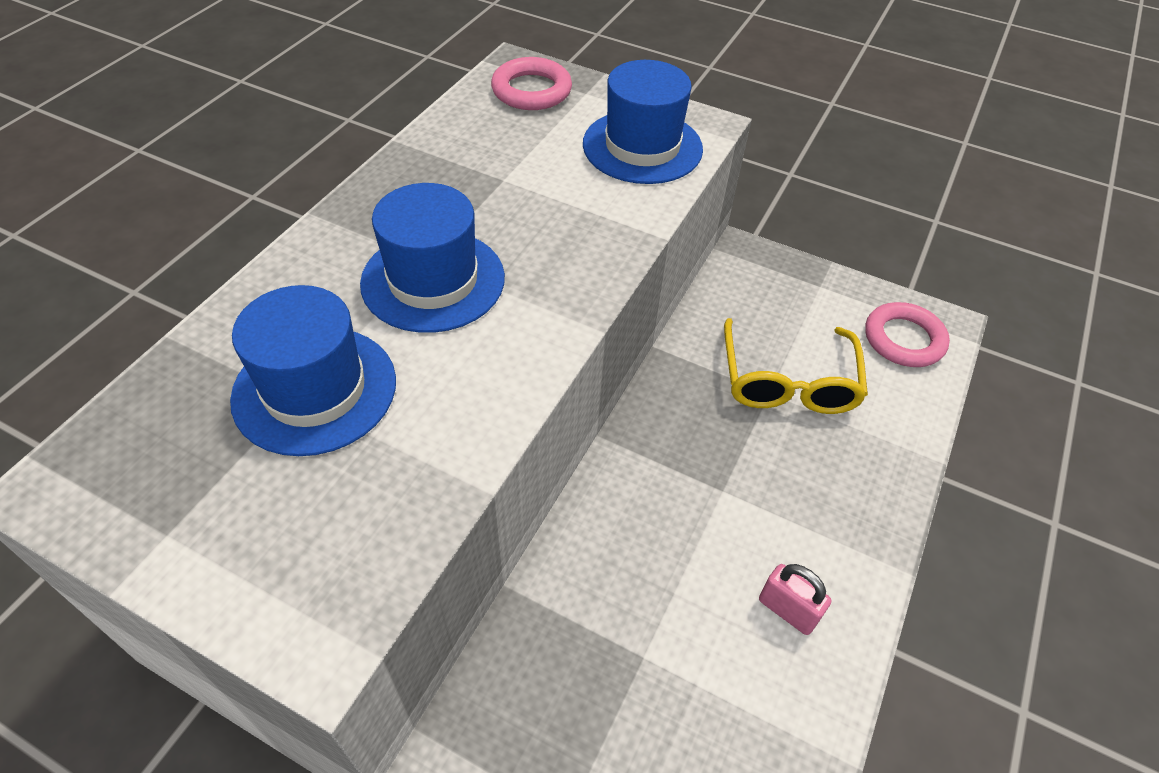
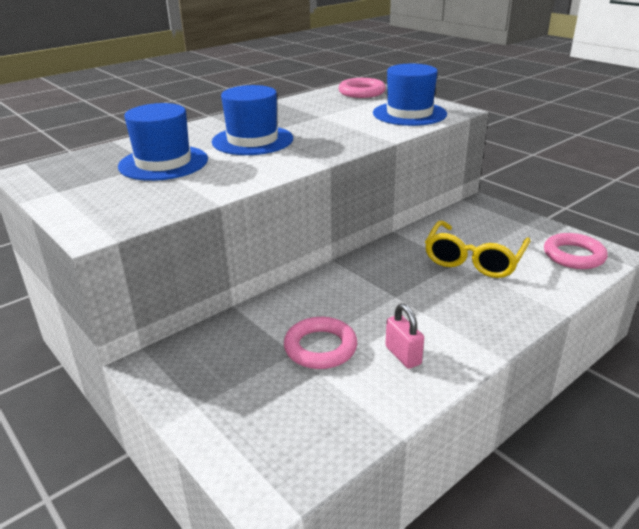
camera: 25 degrees right, 20 degrees down
none -> pink ring [284,317,357,369]

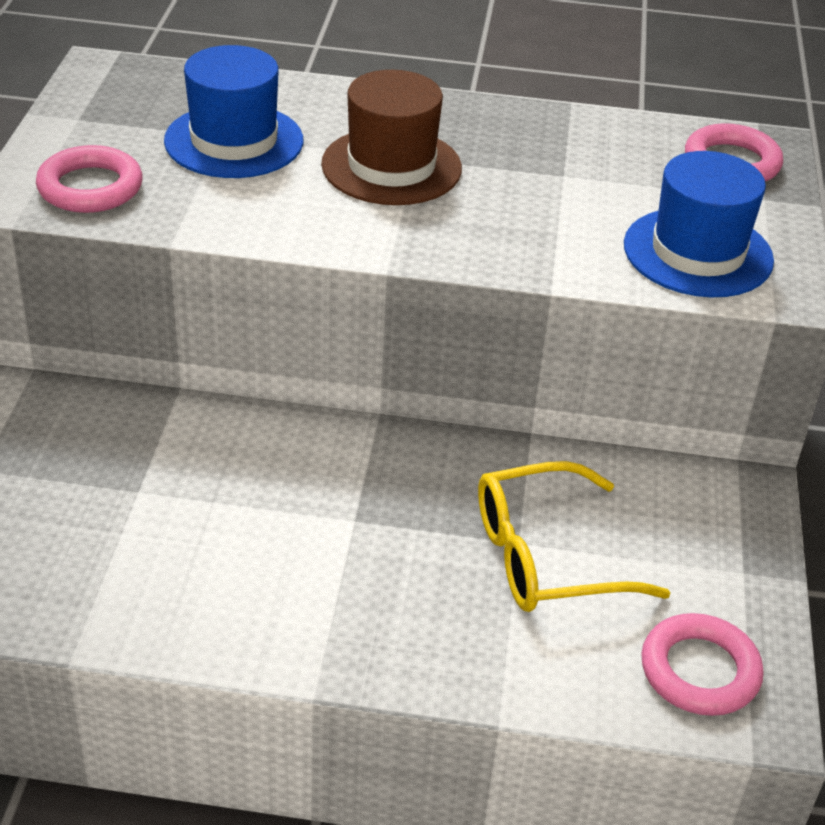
camera: 45 degrees right, 10 degrees up
blue hat [212,85,293,155] -> brown hat [321,70,462,205]
pink ring [284,317,357,369] -> pink ring moved to [36,145,143,213]
pink padlock [385,303,424,369] -> none

